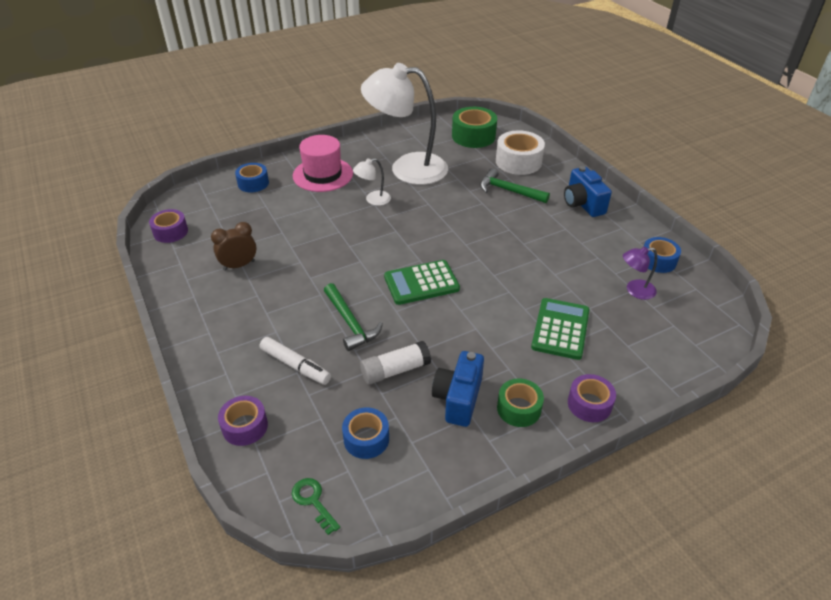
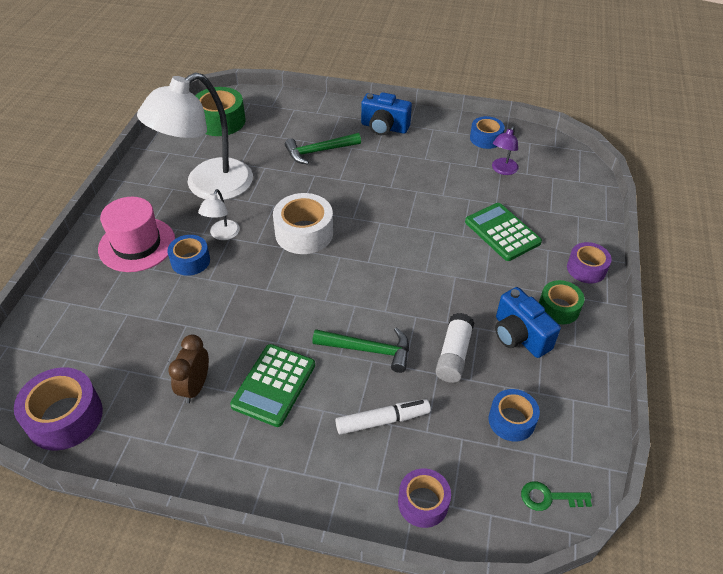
camera: 50 degrees left, 5 degrees up
purple tape [149,209,188,243] -> purple tape [14,367,103,451], size x1.57
blue tape [235,163,269,192] -> blue tape moved to [167,235,210,276]
green calculator [384,260,460,305] -> green calculator moved to [230,344,315,427]
white tape [496,130,545,175] -> white tape moved to [273,193,333,254]

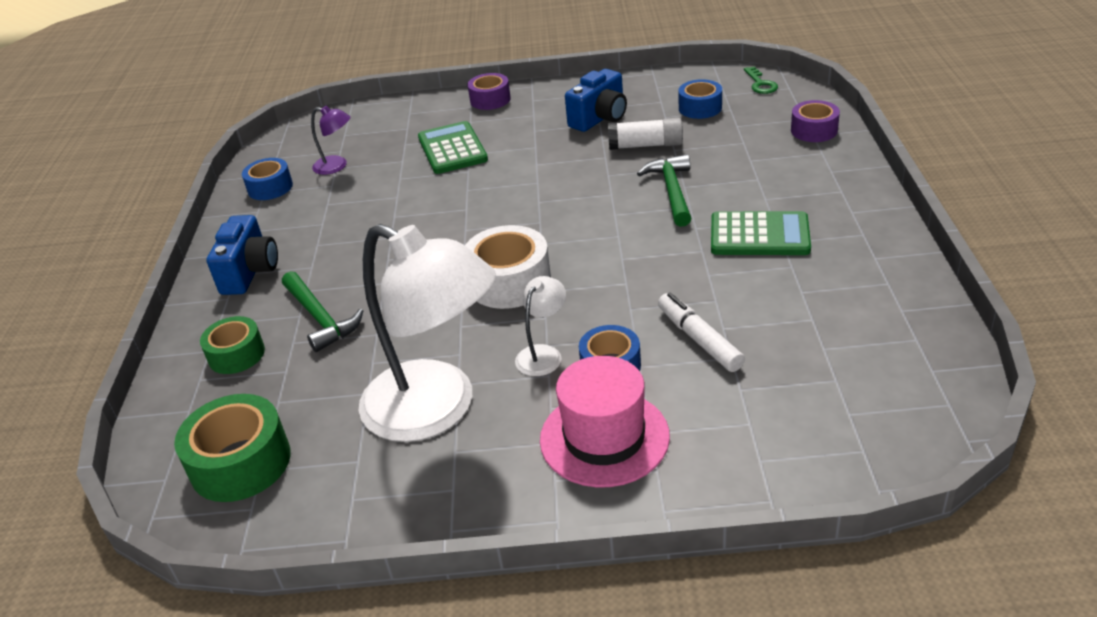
camera: 100 degrees left, 10 degrees down
purple tape [14,367,103,451] -> none
brown clock [168,334,209,403] -> none
white lamp [198,189,240,240] -> white lamp turned 60 degrees counterclockwise [515,276,566,376]
white marker [335,399,431,435] -> white marker moved to [658,293,745,372]
green calculator [465,203,542,261] -> green calculator turned 120 degrees clockwise [418,121,488,174]
green tape [539,280,585,324] -> green tape moved to [200,316,265,374]

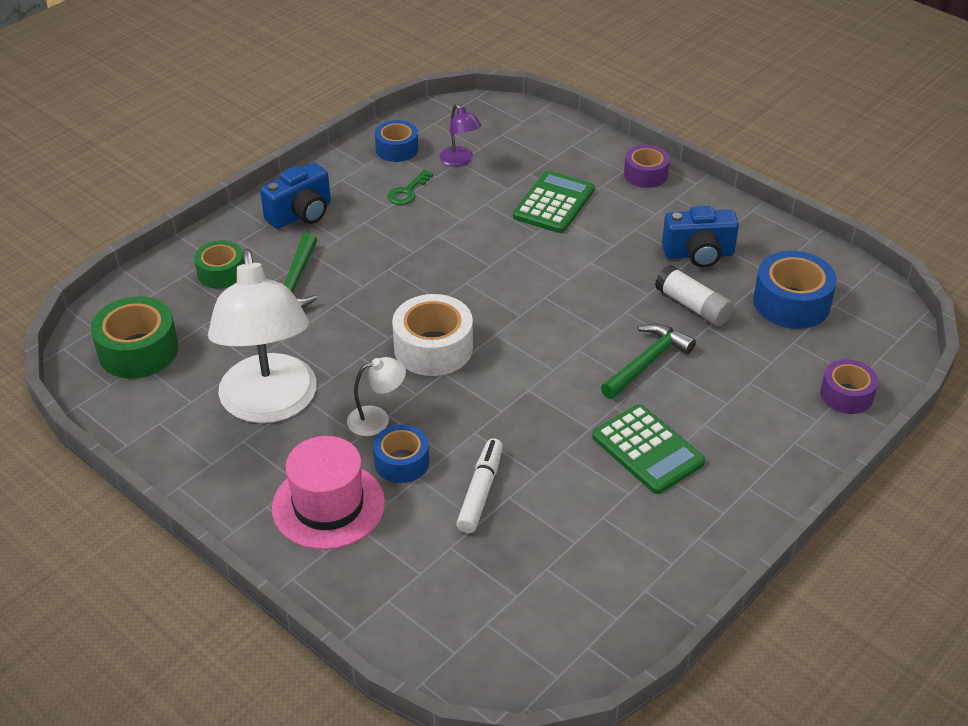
camera: 40 degrees right, 5 degrees up
blue tape [678,79,722,119] -> blue tape [753,251,837,329], size x1.57
green key [744,66,778,94] -> green key moved to [388,170,433,205]

